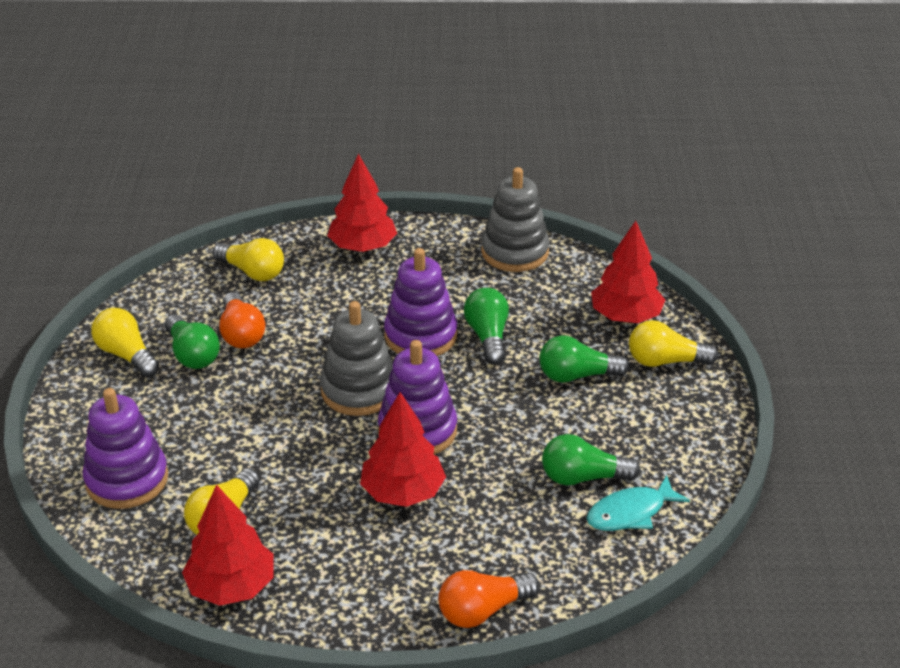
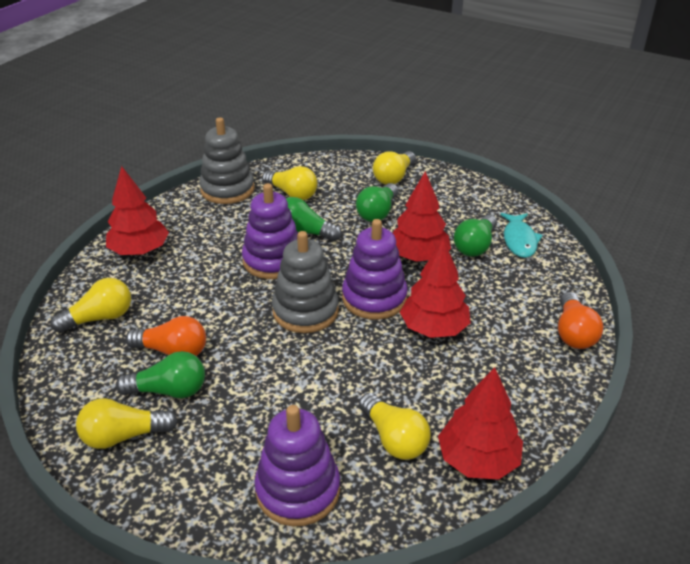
camera: 60 degrees left, 0 degrees up
red tree [591,221,665,323] -> red tree moved to [393,171,451,262]
none -> yellow light bulb [262,166,317,200]

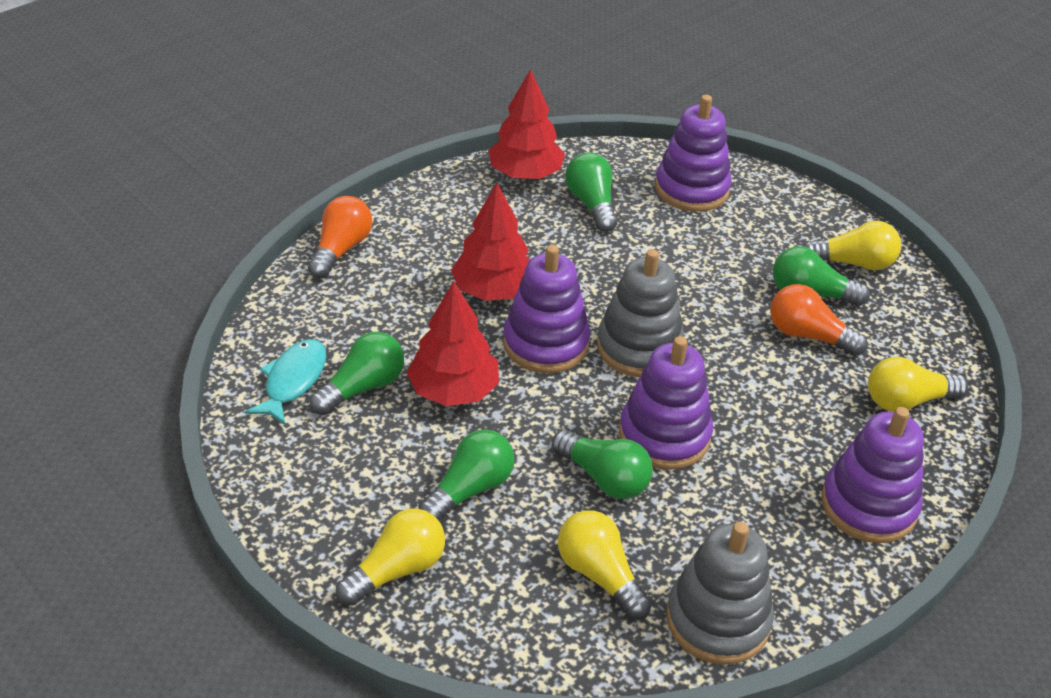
camera: 165 degrees left, 5 degrees up
red tree [106,166,169,255] -> purple stacking toy [821,407,924,543]
yellow light bulb [359,393,431,460] -> green light bulb [565,152,618,232]

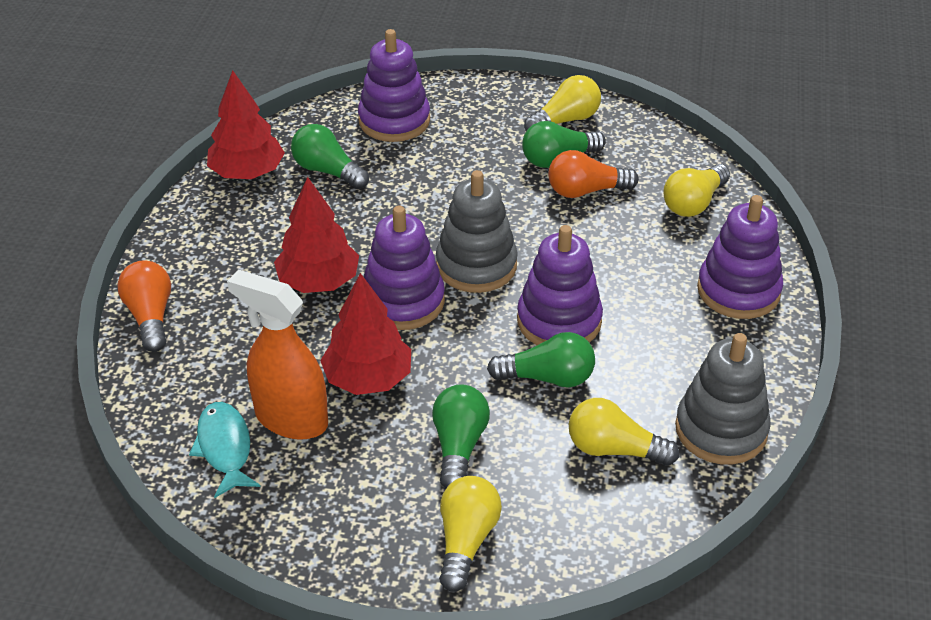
camera: 35 degrees left, 0 degrees up
green light bulb [310,332,404,415] -> orange spray bottle [227,270,328,440]

